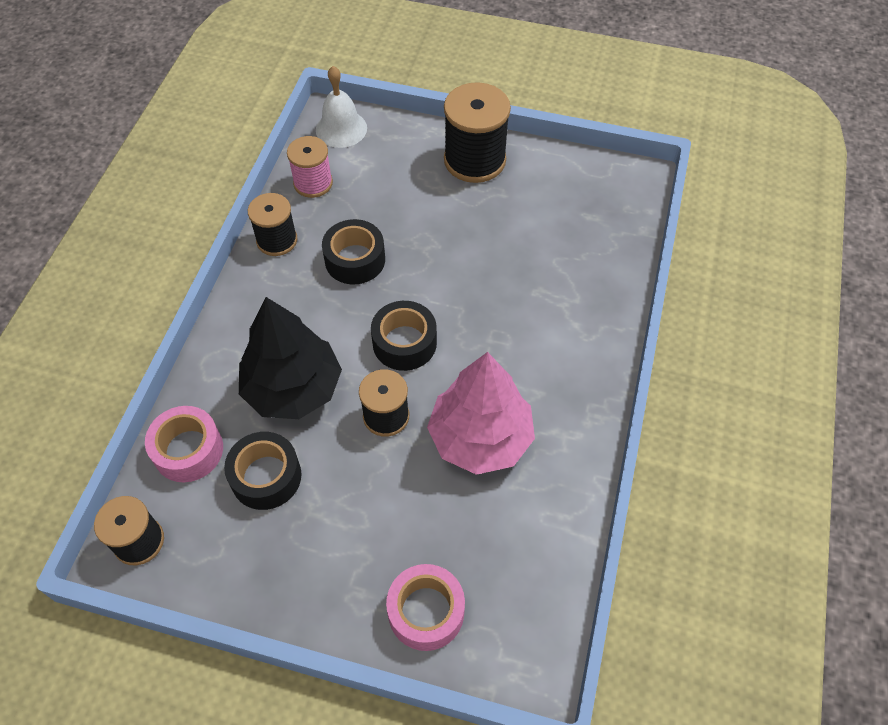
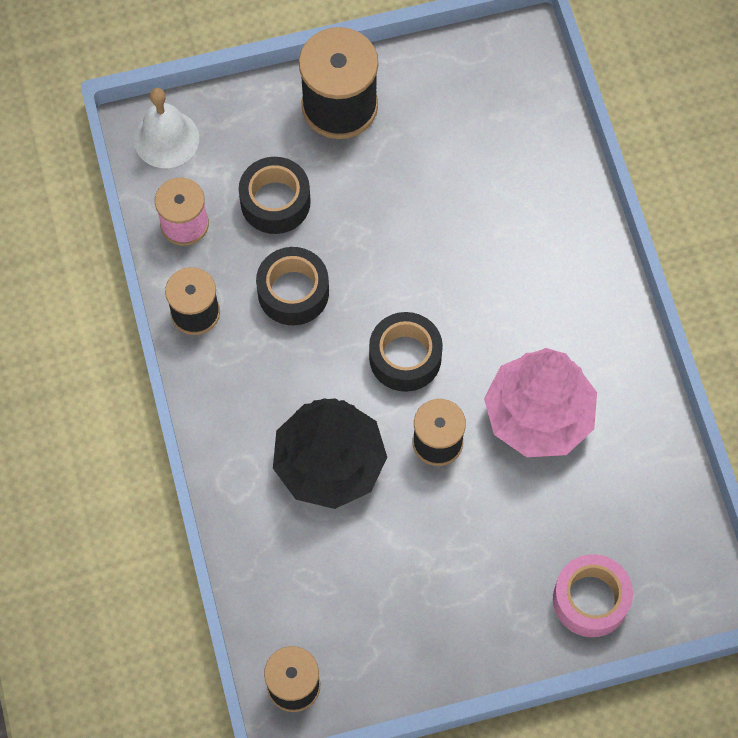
camera: 30 degrees left, 10 degrees up
pink tape [145,406,223,482] -> none
black tape [224,432,301,510] -> black tape moved to [239,157,311,234]

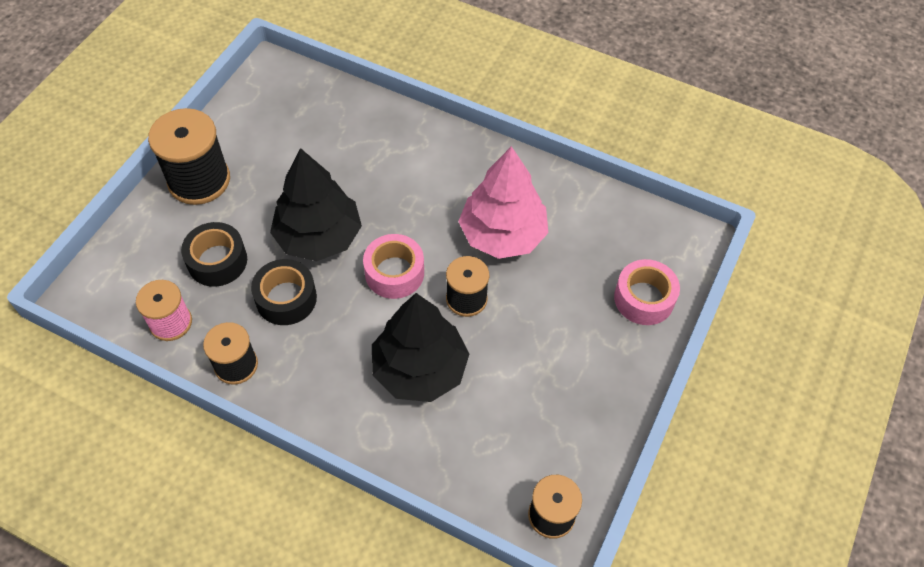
camera: 50 degrees left, 10 degrees down
white bell [134,88,199,168] -> none
black tape [369,312,443,392] -> pink tape [363,234,424,299]
none -> black tree [270,148,362,261]

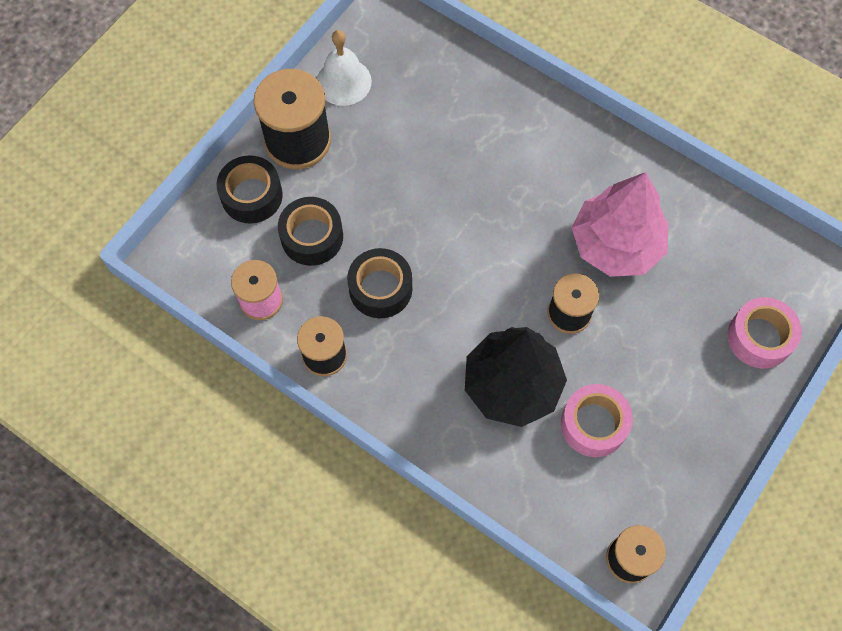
camera: 10 degrees right, 10 degrees up
black tree [270,148,362,261] -> none
pink tape [363,234,424,299] -> pink tape moved to [561,384,633,457]
none -> black tape [216,155,283,224]
none -> white bell [317,30,372,106]

